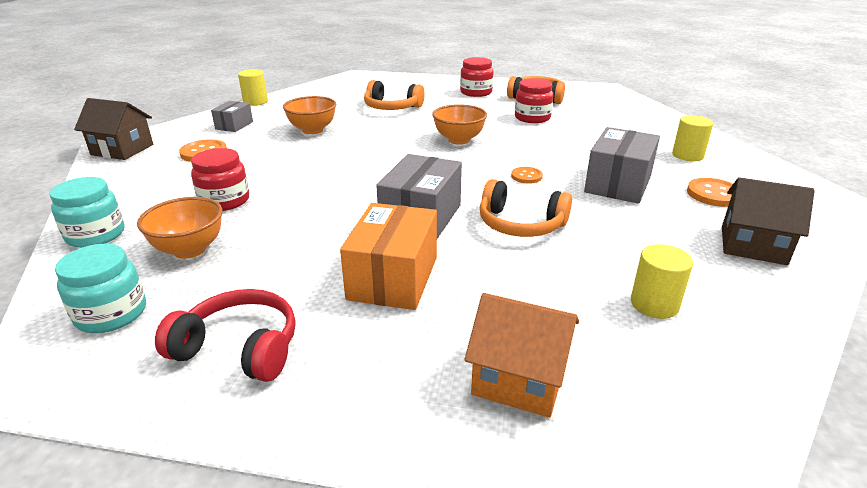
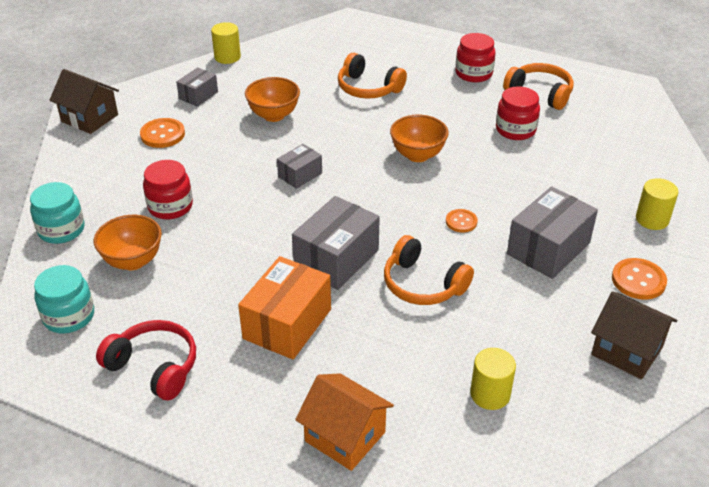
camera: 15 degrees right, 10 degrees up
none -> grey box [277,144,322,189]

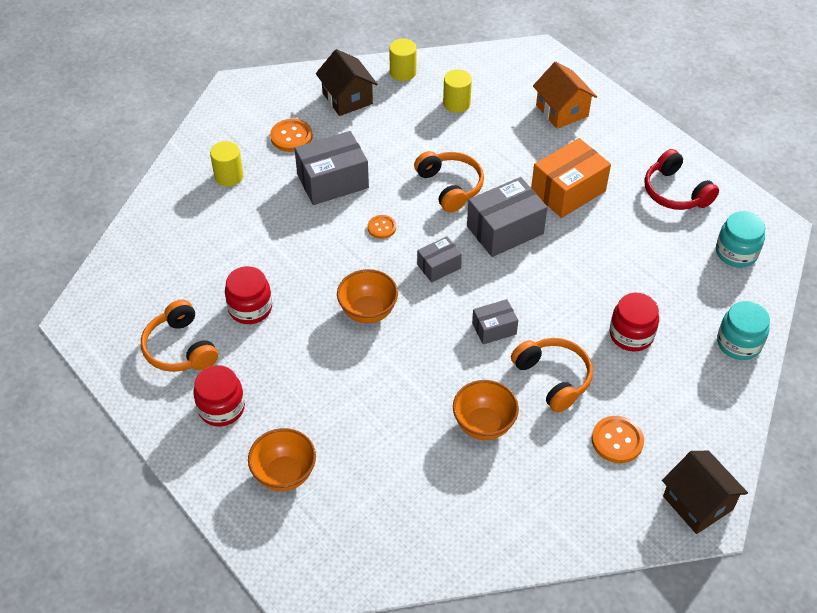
camera: 155 degrees left, 10 degrees up
orange bowl [94,215,162,270] -> orange bowl moved to [248,428,316,491]
grey box [176,67,218,107] -> grey box moved to [417,236,462,282]
yellow cylinder [211,22,241,64] -> yellow cylinder moved to [389,39,417,81]
orange headphones [338,53,407,98] -> orange headphones moved to [511,338,593,413]

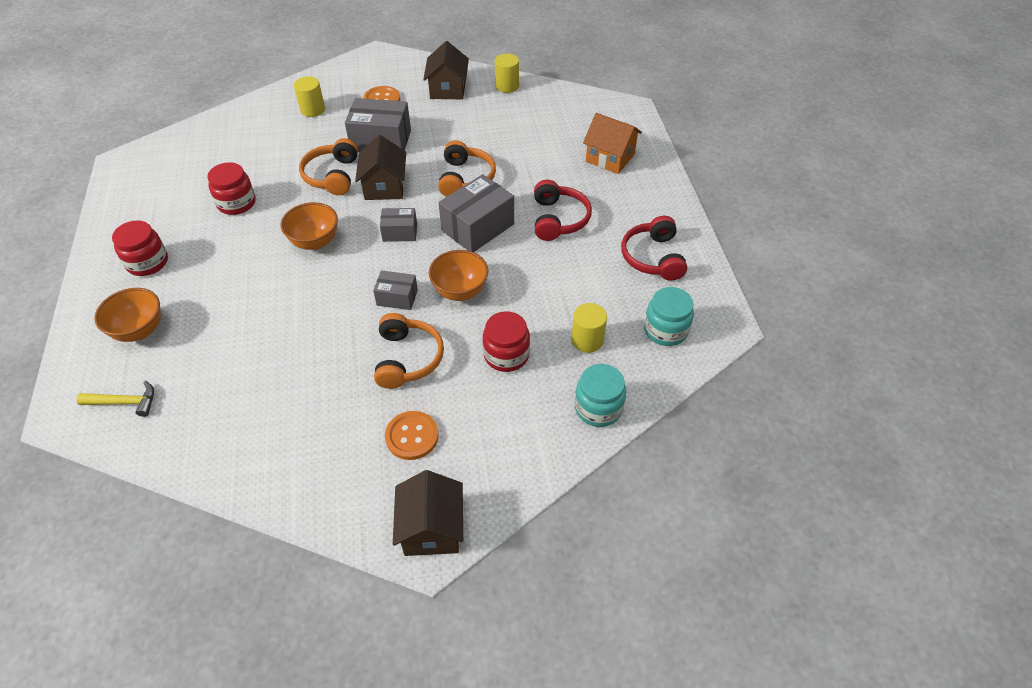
camera: 30 degrees right, 0 degrees up
orange headphones [141,300,218,372] -> orange headphones moved to [299,138,358,195]
orange button [368,215,396,239] -> brown house [355,135,406,200]
yellow cylinder [443,69,472,113] -> yellow cylinder moved to [571,303,607,353]
orange bowl [453,380,519,440] -> orange bowl moved to [429,250,489,301]
grey box [467,177,547,257] -> grey box turned 45 degrees counterclockwise [439,174,514,252]
orange box [531,138,611,218] -> red headphones [534,180,592,241]
orange house [533,62,597,129] -> orange house turned 60 degrees counterclockwise [583,113,642,174]
none -> yellow hammer [77,381,154,417]

